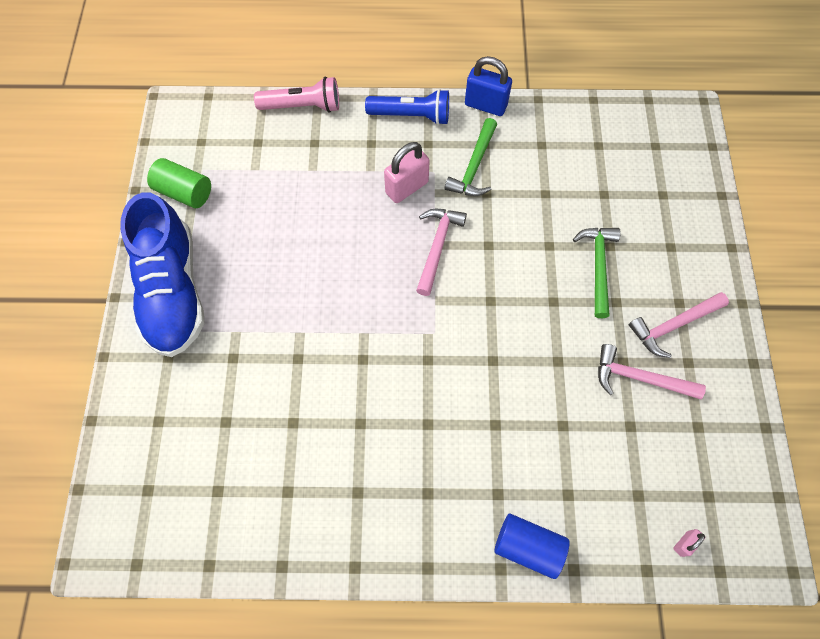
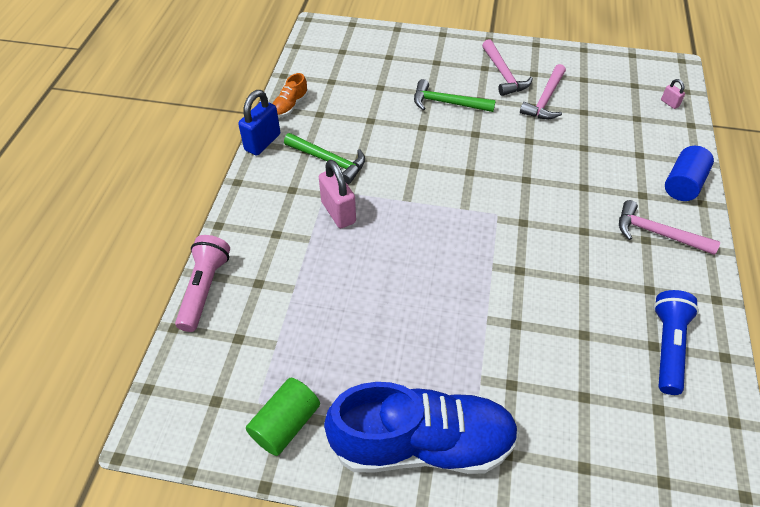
camera: 80 degrees left, 15 degrees down
blue flashlight [365,89,449,125] -> blue flashlight moved to [654,290,699,395]
pink hammer [416,209,467,296] -> pink hammer moved to [619,200,720,255]
none -> orange shoe [273,73,308,118]

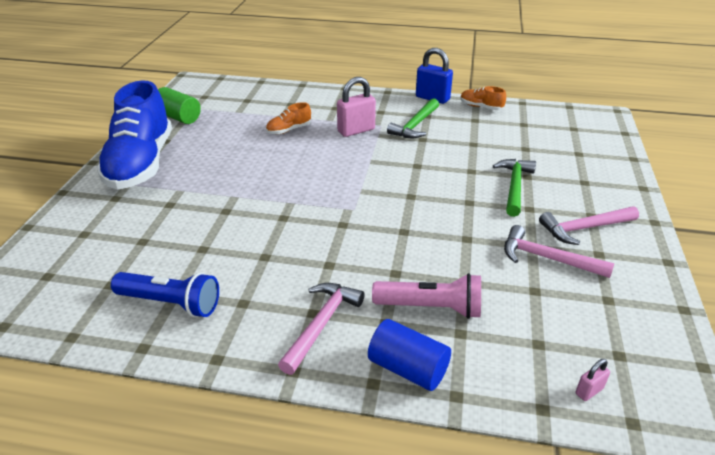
camera: 90 degrees right, 15 degrees down
pink flashlight [175,235,230,332] -> pink flashlight moved to [372,273,481,319]
none -> orange shoe [266,102,311,135]

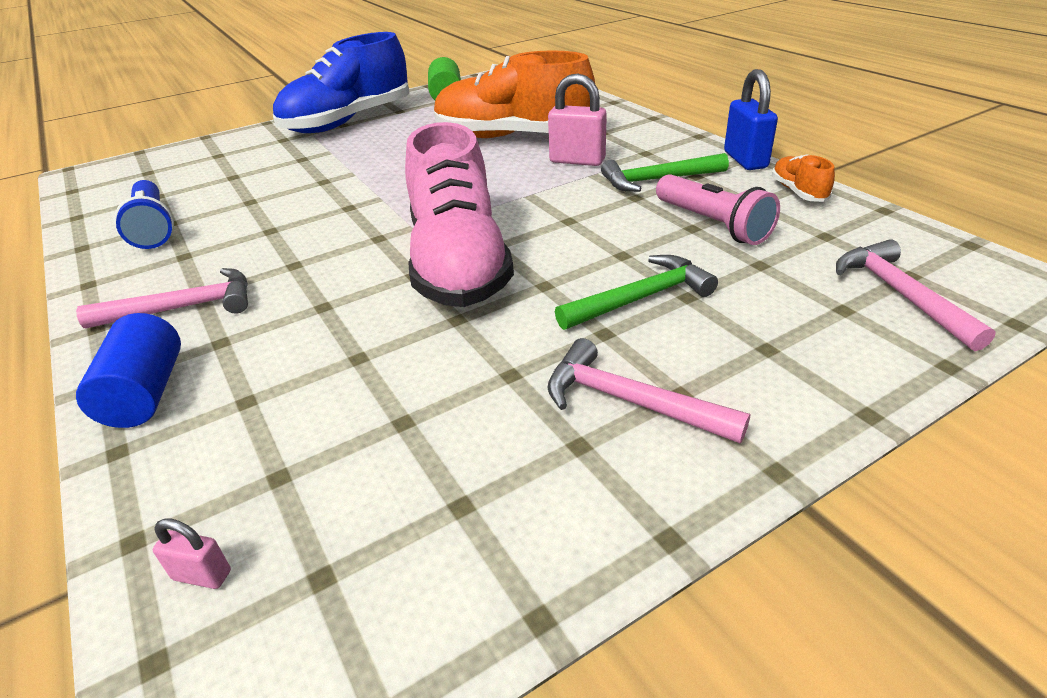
camera: 50 degrees right, 0 degrees up
orange shoe [266,102,311,135] -> orange shoe [434,50,595,138], size x2.44
pink flashlight [372,273,481,319] -> pink flashlight moved to [656,174,780,245]
pink hammer [504,225,614,278] -> pink hammer moved to [836,239,996,351]
none -> pink shoe [405,122,514,307]

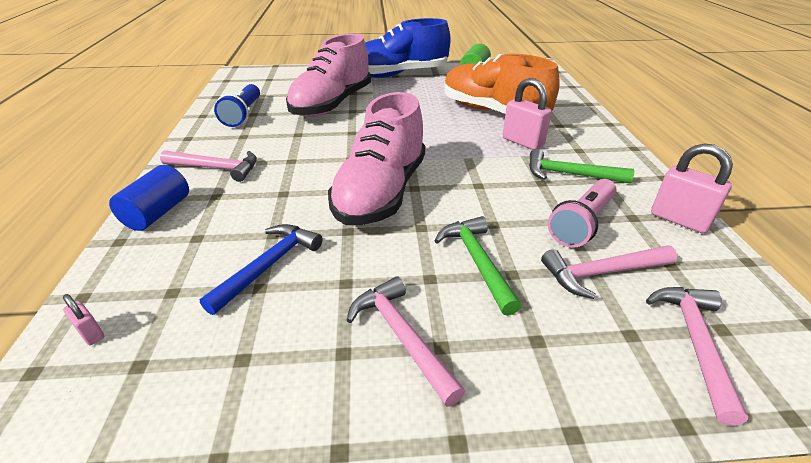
camera: 25 degrees right, 0 degrees up
green hammer [555,255,718,330] -> green hammer turned 105 degrees counterclockwise [435,216,521,316]
pink flashlight [656,174,780,245] -> pink flashlight turned 45 degrees clockwise [548,179,616,248]
blue padlock [724,69,778,170] -> none
orange shoe [772,154,835,202] -> pink padlock [651,144,733,233]
none -> blue hammer [200,224,323,315]
none -> pink shoe [286,34,371,117]
none -> pink hammer [541,246,677,299]

